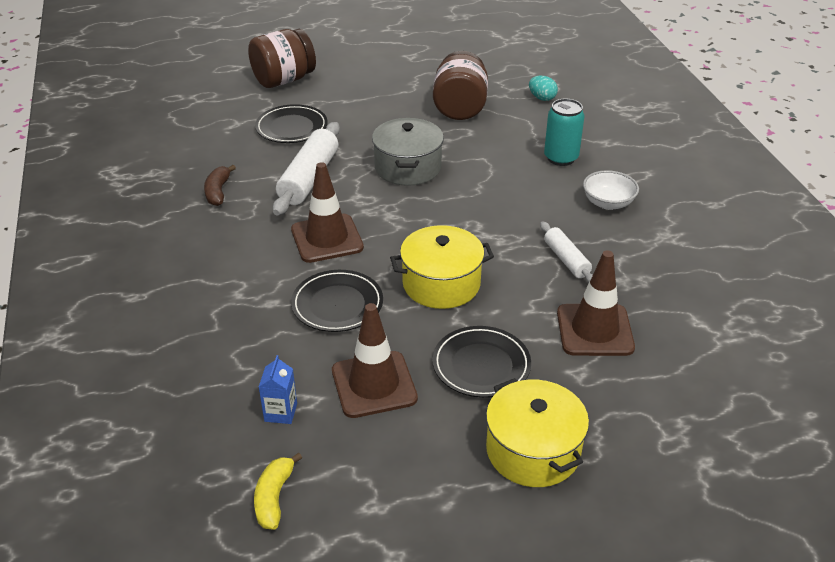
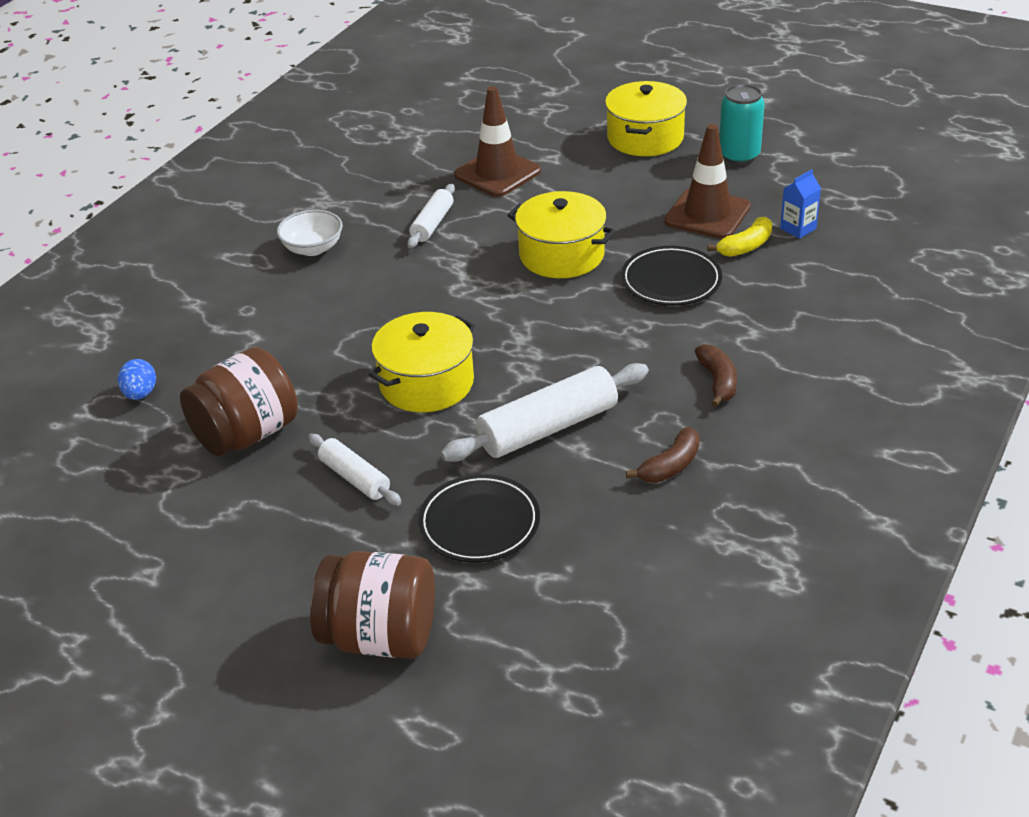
camera: 135 degrees left, 0 degrees up
yellow banana [254,452,302,530] -> yellow banana moved to [707,217,772,257]
brown traffic cone [291,162,364,263] -> none
grey pot [372,118,444,186] -> yellow pot [369,312,475,412]
black plate [432,326,531,398] -> none
turquoise egg [529,76,558,101] -> blue egg [118,359,156,400]
turquoise can [544,99,584,166] -> turquoise can moved to [719,84,765,165]
none -> white rolling pin [308,434,402,506]
none -> brown banana [695,344,737,407]

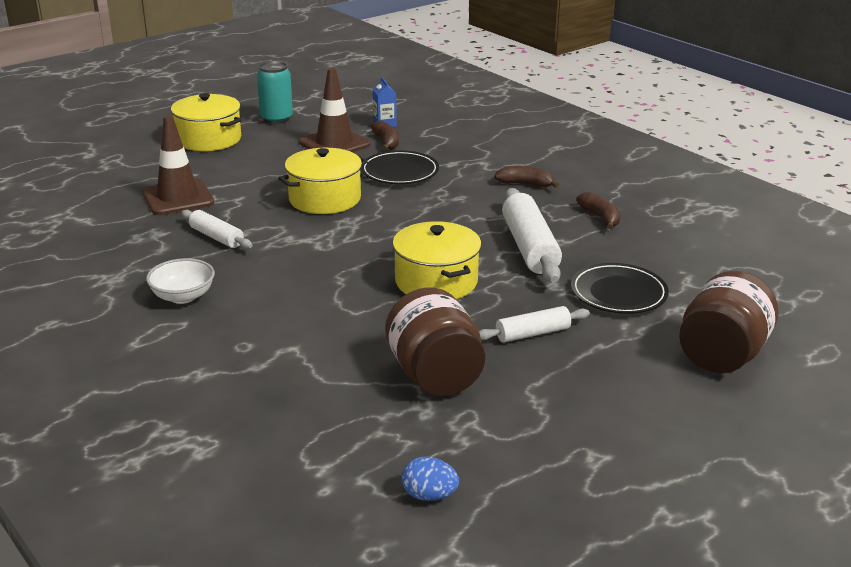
camera: 70 degrees left, 10 degrees down
blue egg [118,359,156,400] -> blue egg moved to [402,456,459,501]
yellow banana [707,217,772,257] -> brown banana [371,120,399,150]

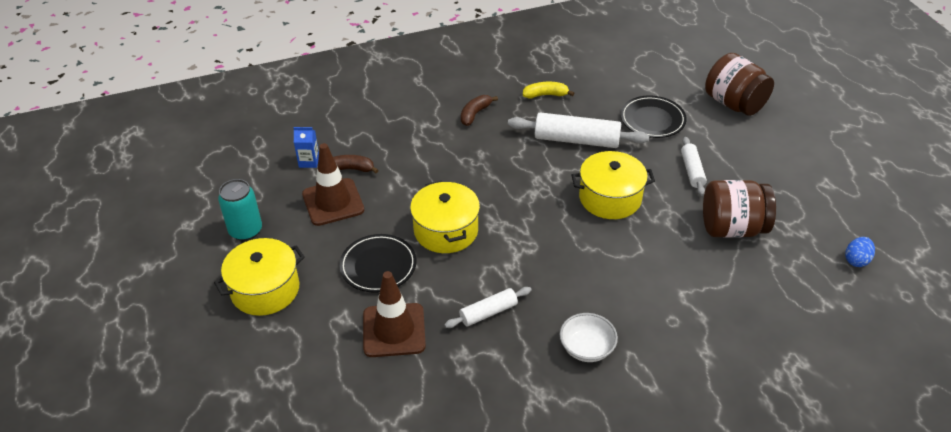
camera: 70 degrees left, 15 degrees up
black plate [361,150,439,184] -> black plate moved to [339,234,417,293]
brown banana [576,192,621,229] -> yellow banana [523,82,574,98]

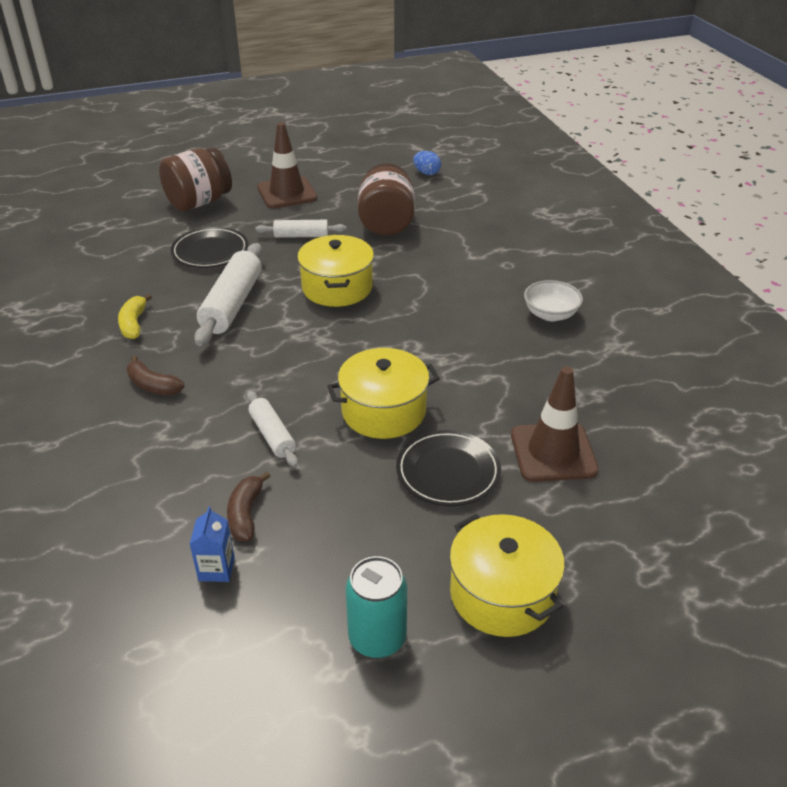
camera: 90 degrees left, 5 degrees down
brown traffic cone [302,143,364,226] -> brown traffic cone moved to [257,122,317,208]
white rolling pin [444,287,532,328] -> white rolling pin moved to [247,391,298,467]

